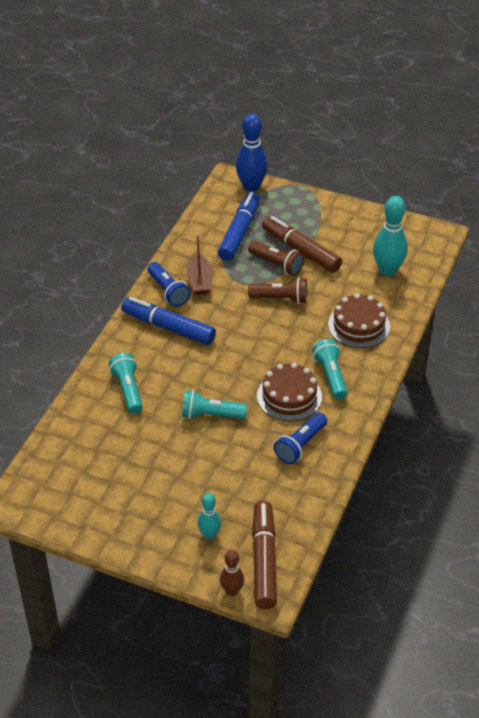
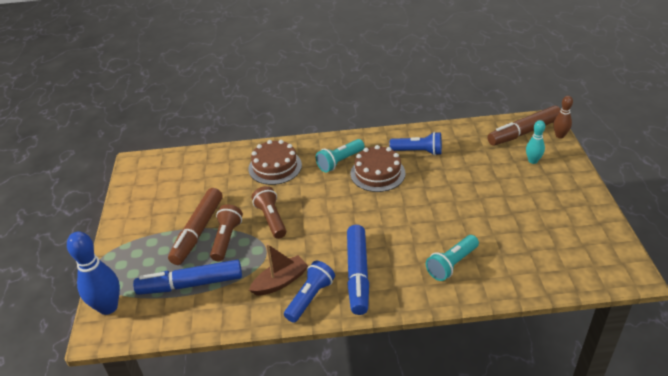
camera: 115 degrees left, 5 degrees down
turquoise flashlight [182,390,247,419] -> none
turquoise bowling pin [373,196,408,276] -> none

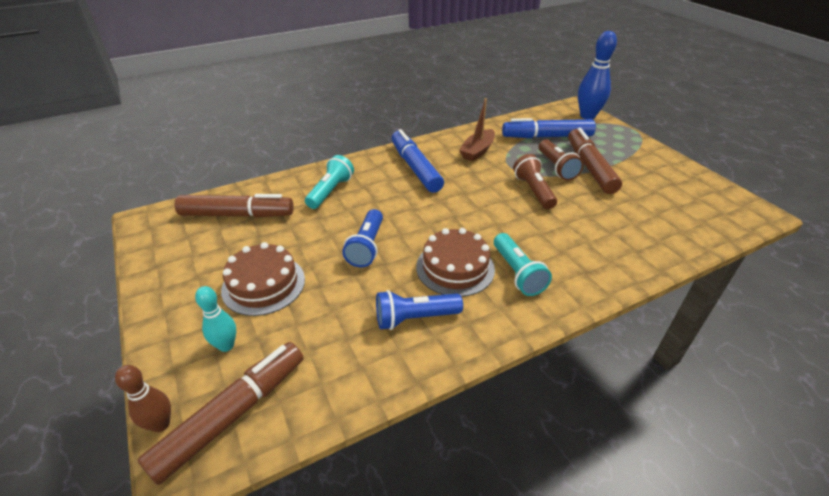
camera: 155 degrees right, 0 degrees up
blue marker [133,260,242,295] -> blue marker turned 150 degrees counterclockwise [502,118,596,138]
brown cake [248,140,302,185] -> brown cake moved to [221,242,305,316]
brown flashlight [252,186,286,239] -> brown flashlight turned 150 degrees counterclockwise [513,154,557,209]
blue flashlight [284,261,335,323] -> blue flashlight moved to [342,209,383,267]
turquoise flashlight [316,139,365,172] -> turquoise flashlight turned 135 degrees clockwise [494,233,552,296]
none -> brown marker [175,194,294,218]

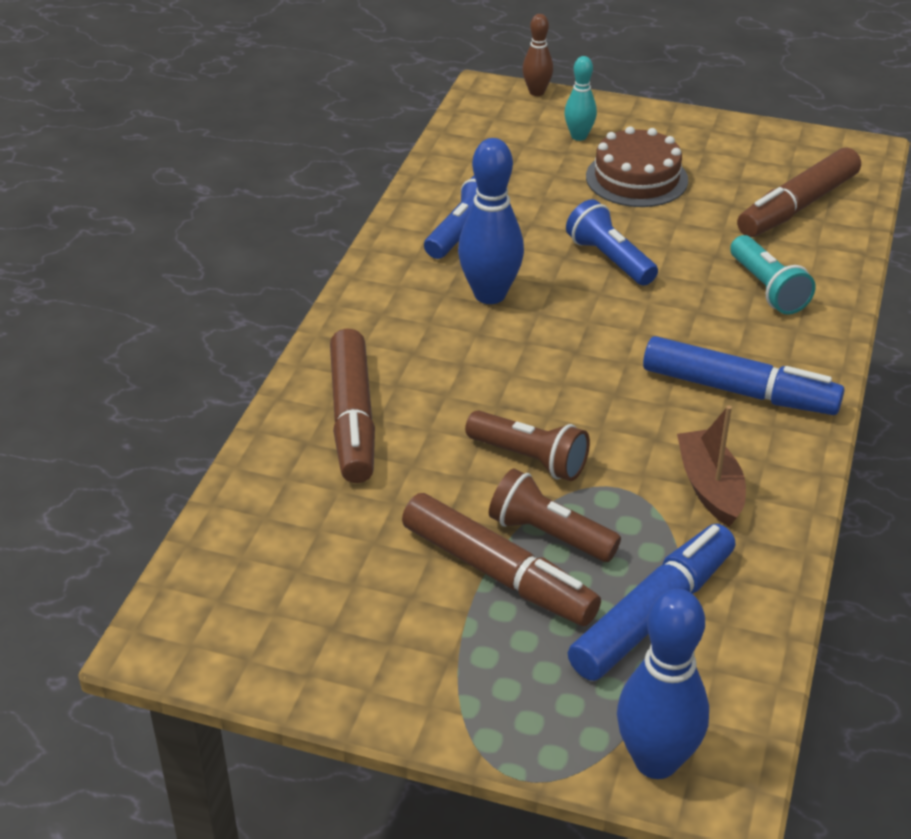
camera: 135 degrees right, 0 degrees up
brown marker [138,342,303,485] -> brown marker moved to [330,328,375,483]
brown cake [416,228,495,297] -> blue bowling pin [458,138,524,304]
turquoise flashlight [494,233,552,296] -> none

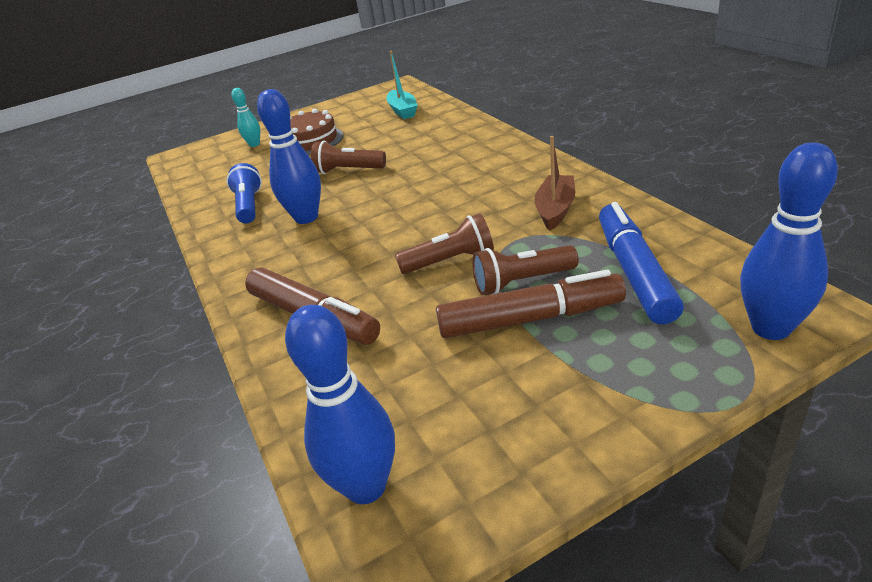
camera: 40 degrees left, 5 degrees down
brown bowling pin [522,14,553,96] -> none
blue flashlight [566,199,658,286] -> brown flashlight [311,141,386,174]
blue marker [643,336,844,415] -> none
brown boat [677,405,746,527] -> brown boat turned 75 degrees clockwise [534,136,575,231]
turquoise flashlight [730,235,816,315] -> none
brown marker [737,147,861,237] -> turquoise boat [386,51,418,119]
none -> blue bowling pin [285,305,395,504]

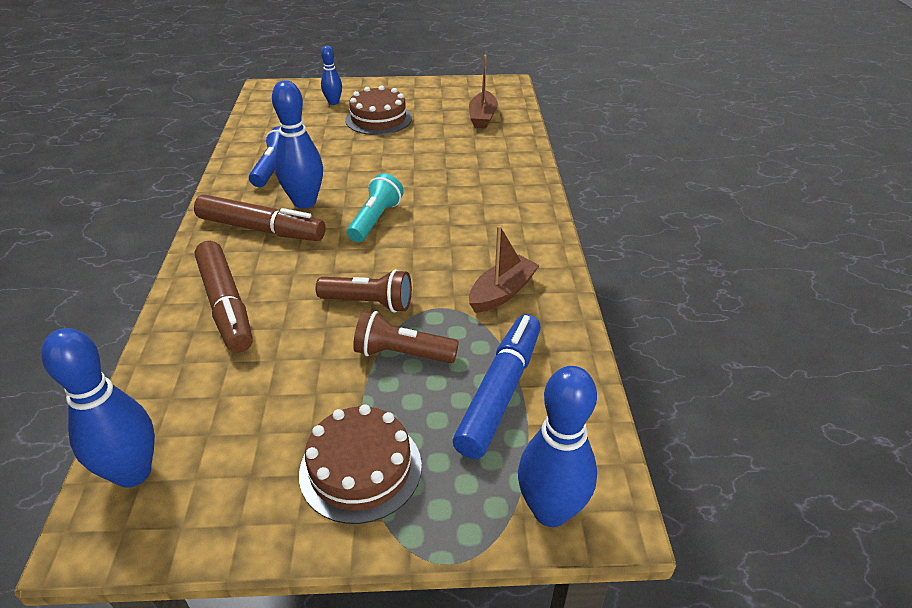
camera: 20 degrees right, 5 degrees up
turquoise bowling pin [232,88,260,147] -> blue bowling pin [321,45,342,105]
brown flashlight [311,141,386,174] -> none
turquoise boat [386,51,418,119] -> brown boat [469,55,498,129]
brown marker [436,270,626,338] -> brown marker moved to [194,194,326,241]
none -> brown cake [299,404,422,524]
none -> turquoise flashlight [347,173,404,242]

